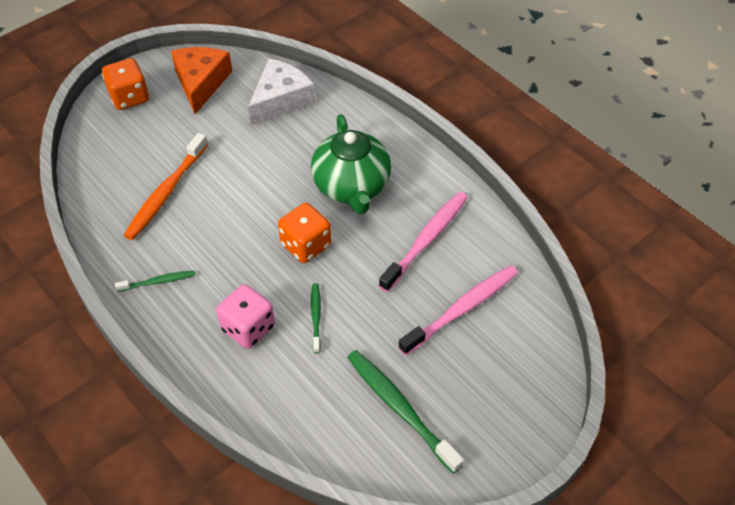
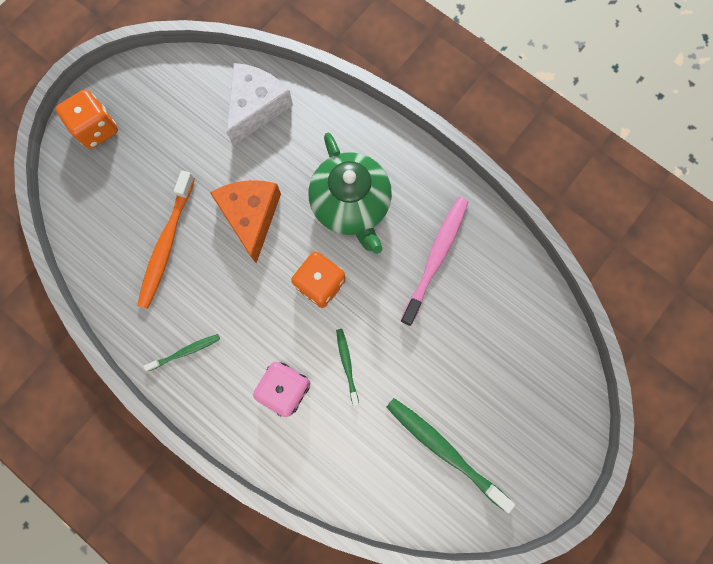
camera: 10 degrees left, 25 degrees up
orange cheese [171,47,232,114] -> orange cheese moved to [210,180,281,263]
pink toothbrush [398,265,518,355] -> none

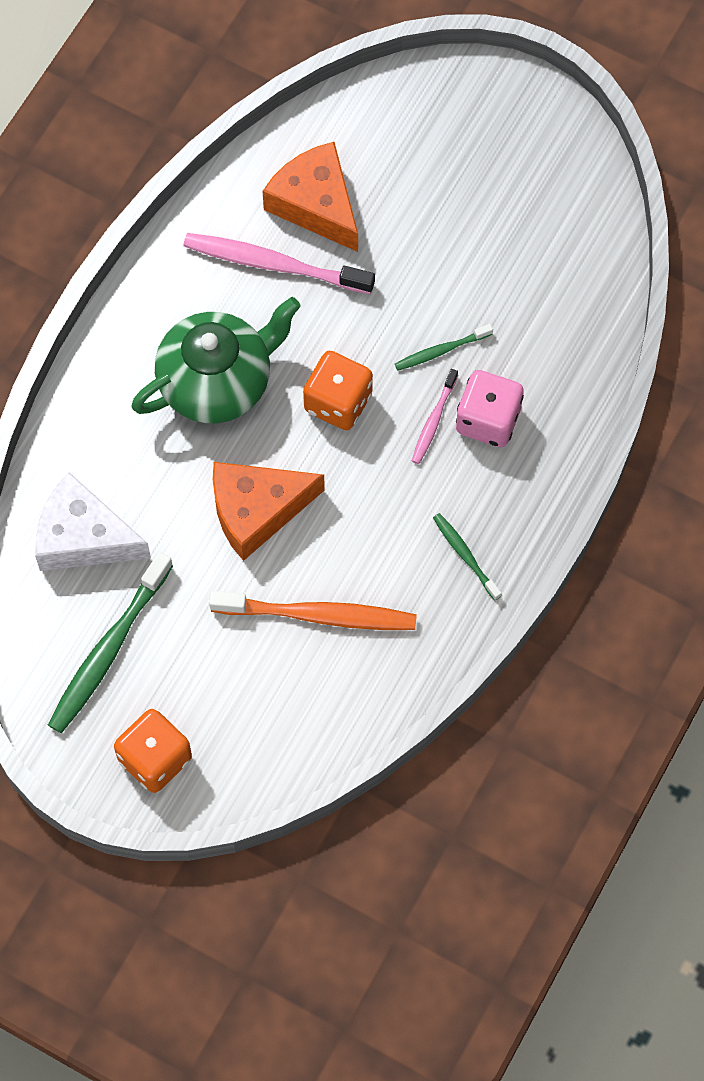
camera: 100 degrees left, 10 degrees down
green toothbrush [386,398,515,513] -> green toothbrush moved to [48,552,173,733]
none -> orange cheese [263,142,358,252]
none -> pink toothbrush [412,369,458,464]

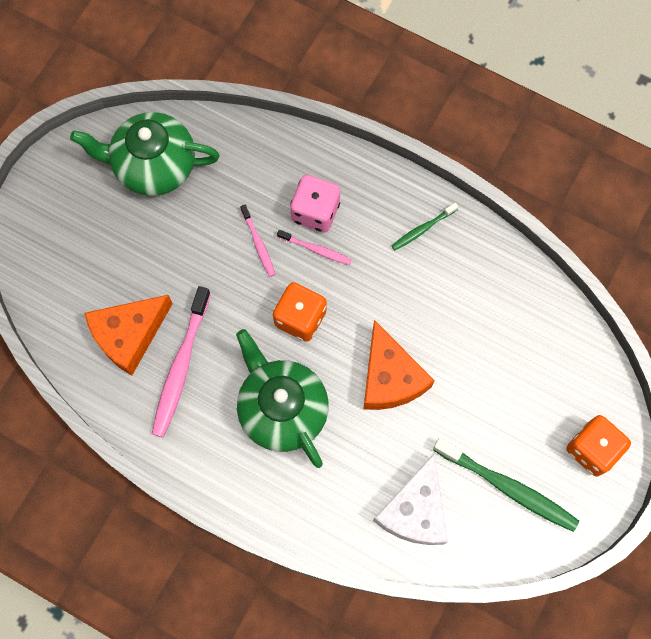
camera: 90 degrees left, 5 degrees up
orange toothbrush [209,591,417,630] -> none
green toothbrush [395,324,493,371] -> pink toothbrush [240,205,275,277]
none -> green teapot [70,112,220,196]

